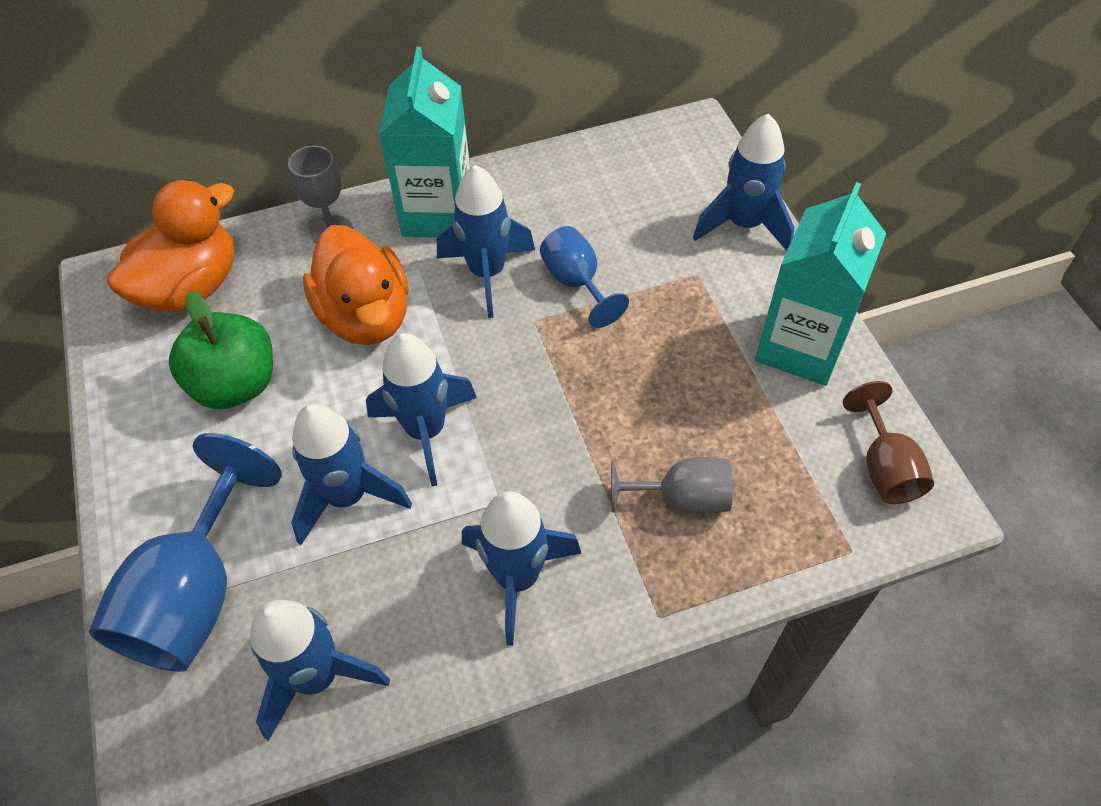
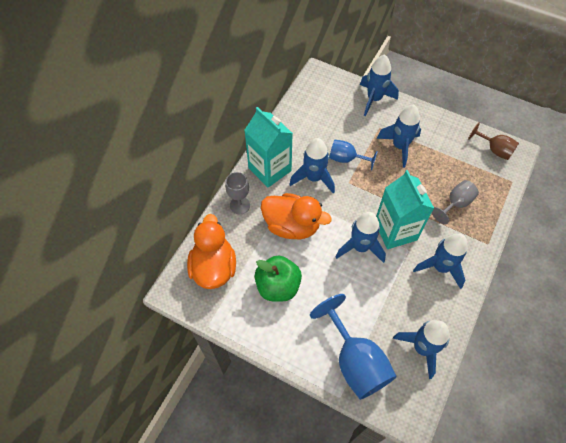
camera: 45 degrees left, 5 degrees up
blue rocket [291,404,412,545] -> blue rocket moved to [376,105,421,168]
turquoise carton [755,182,886,386] -> turquoise carton moved to [376,170,434,249]

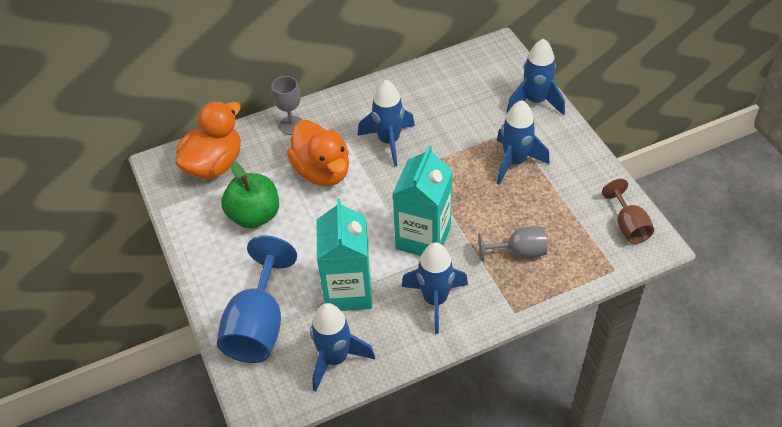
camera: 40 degrees right, 10 degrees down
turquoise carton [244,107,293,188] -> turquoise carton moved to [317,199,372,311]
blue goblet [329,140,378,170] -> none
blue rocket [336,212,386,263] -> none

